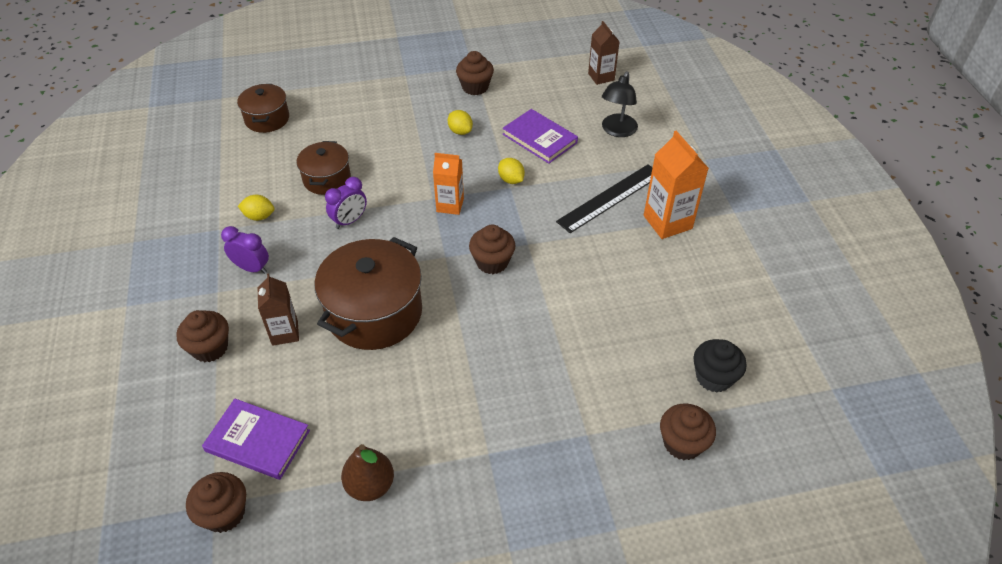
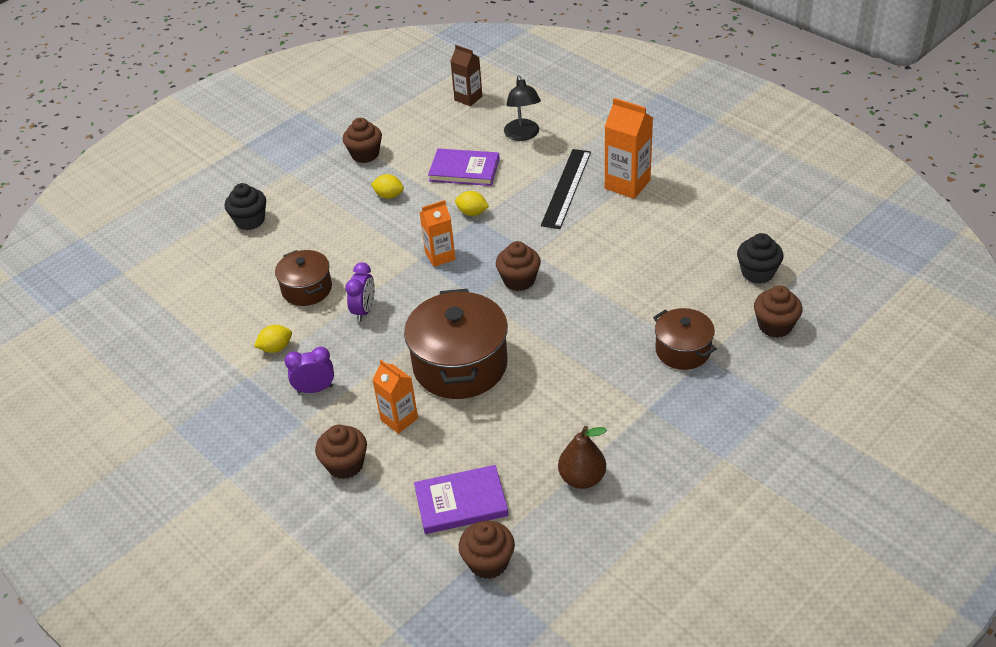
camera: 30 degrees left, 5 degrees down
brown pot [237,84,289,133] -> brown pot moved to [653,308,717,370]
brown carton [258,273,299,346] -> orange carton [372,360,418,434]
none -> black cupcake [225,183,266,230]

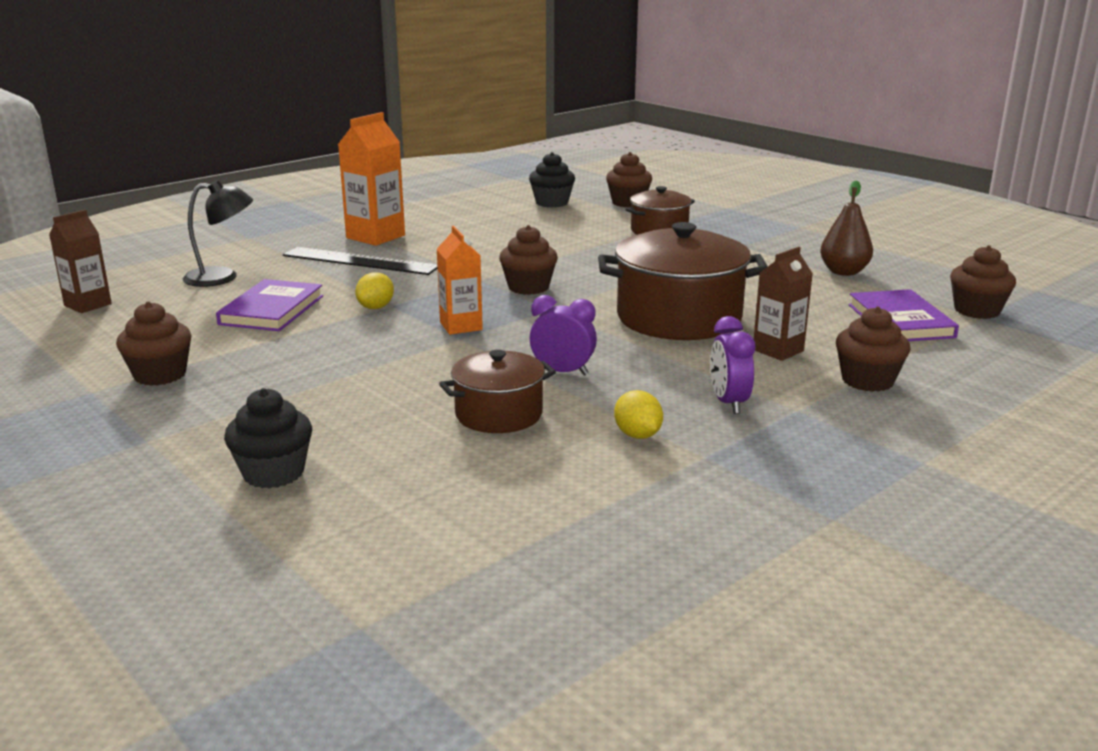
camera: 90 degrees left, 20 degrees down
yellow lemon [371,174,404,199] -> none
orange carton [372,360,418,434] -> brown carton [754,247,813,361]

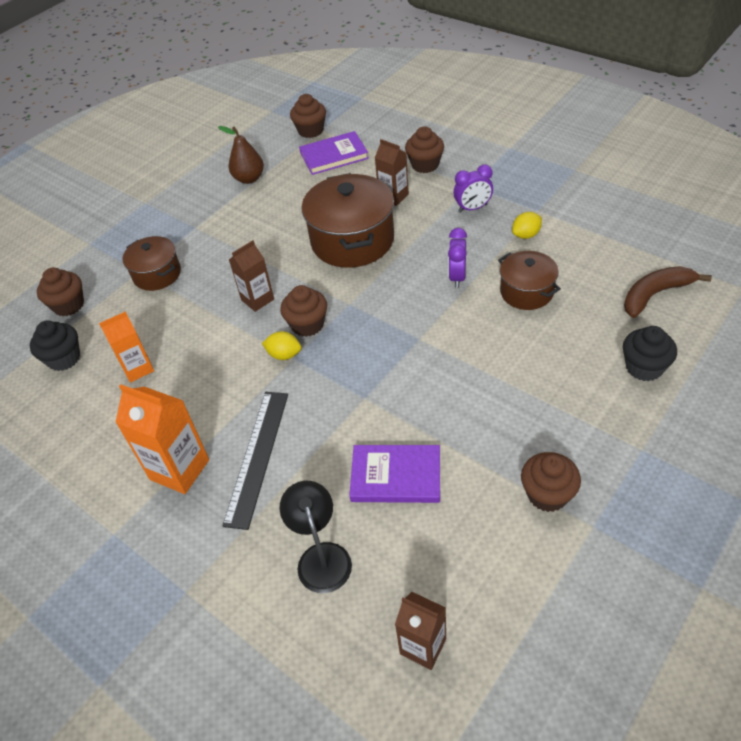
camera: 95 degrees left, 25 degrees up
yellow lemon [355,272,394,309] -> yellow lemon moved to [262,331,301,360]
orange carton [437,226,483,335] -> orange carton moved to [99,311,154,383]
none -> brown carton [229,240,274,312]
none -> brown banana [624,266,712,318]

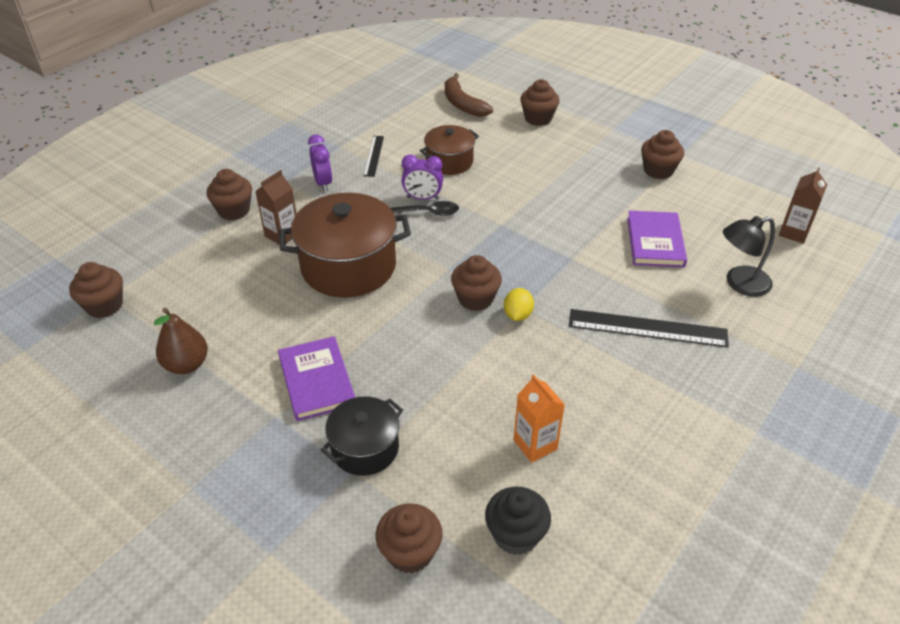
camera: 95 degrees left, 5 degrees down
orange carton [115,384,209,494] -> none
brown pot [123,236,181,291] -> black pot [321,396,403,476]
brown carton [229,240,274,312] -> none
purple book [299,131,369,175] -> purple book moved to [278,336,355,421]
yellow lemon [512,212,542,239] -> black ruler [363,136,384,177]
black cupcake [623,326,677,381] -> brown cupcake [520,79,560,126]
none -> black spoon [390,201,459,216]

